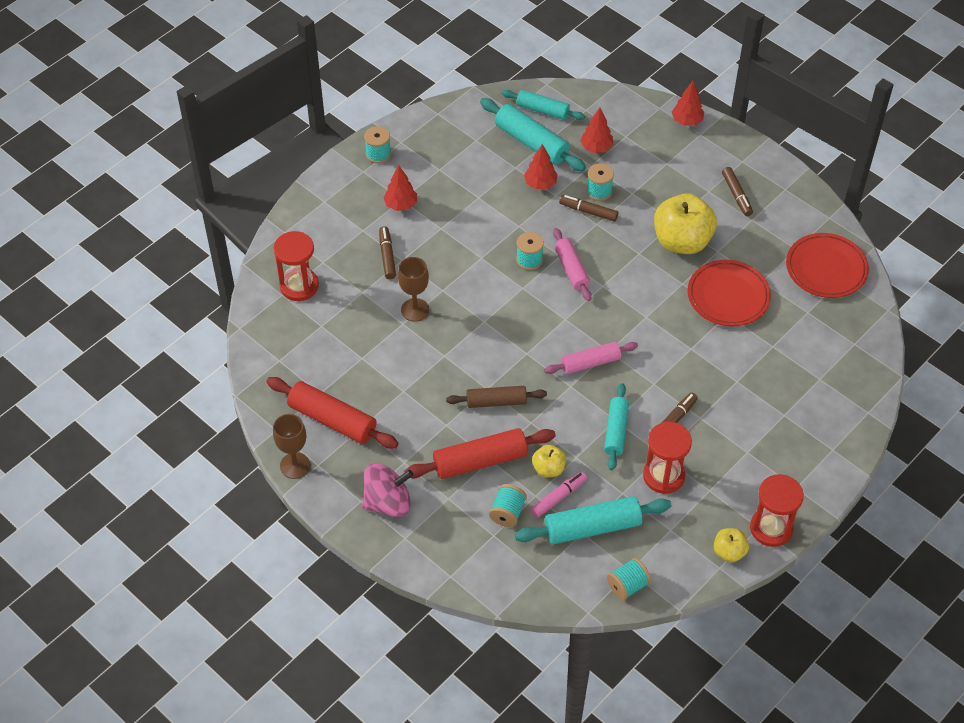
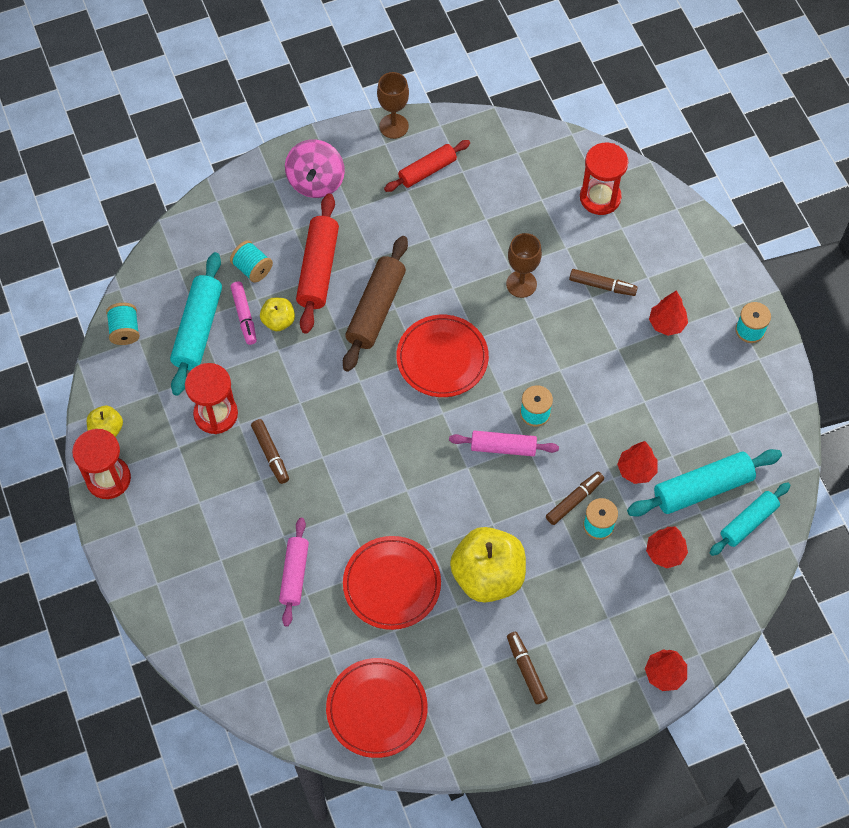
camera: 115 degrees right, 10 degrees up
red rolling pin [266,377,398,449] -> red rolling pin [384,140,470,192], size x0.66
brown rolling pin [446,386,547,408] -> brown rolling pin [343,236,408,372], size x1.51
pink rolling pin [544,342,638,374] -> pink rolling pin moved to [279,518,309,626]
turquoise rolling pin [604,383,629,470] -> none
brown marker [722,167,753,216] -> brown marker turned 60 degrees clockwise [507,632,548,704]
none -> red plate [396,315,489,397]

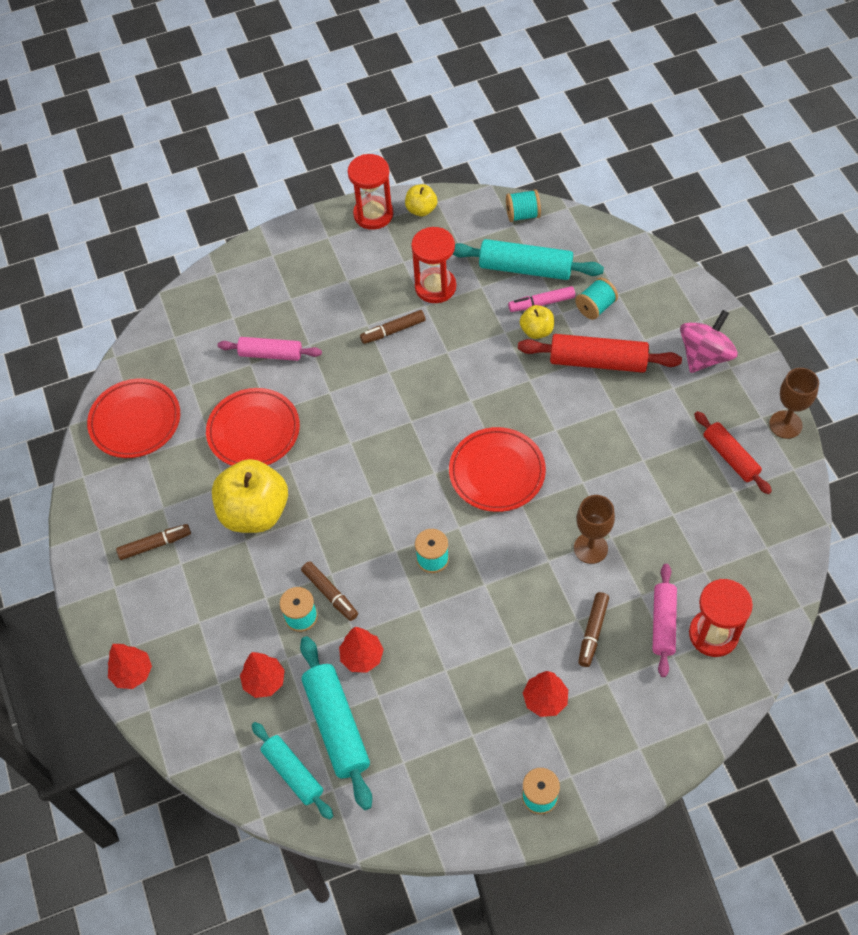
camera: 95 degrees right, 5 degrees down
pink spinning top [285,140,345,198] -> pink spinning top turned 120 degrees clockwise [680,310,738,373]
brown rolling pin [343,236,408,372] -> none
pink rolling pin [449,431,559,456] -> pink rolling pin moved to [653,564,677,677]

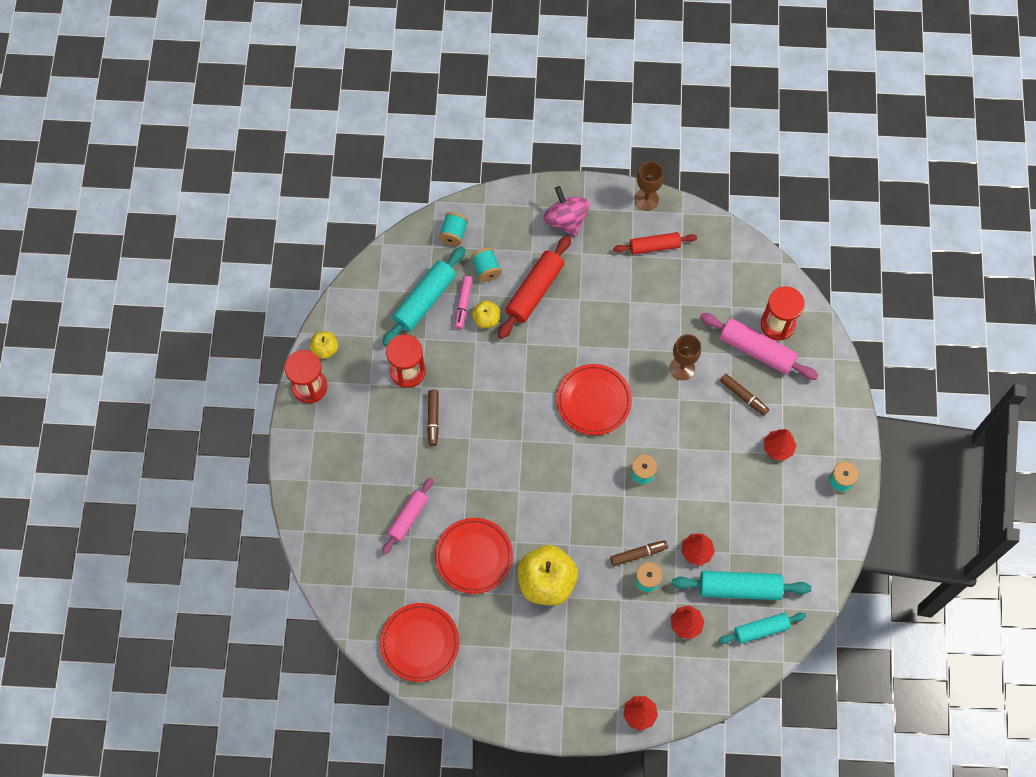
camera: 70 degrees left, 10 degrees up
brown marker [116,524,191,560] -> none
turquoise spool [506,189,541,222] -> turquoise spool moved to [439,212,468,246]
pink rolling pin [653,564,677,677] -> pink rolling pin [700,313,819,380], size x1.51

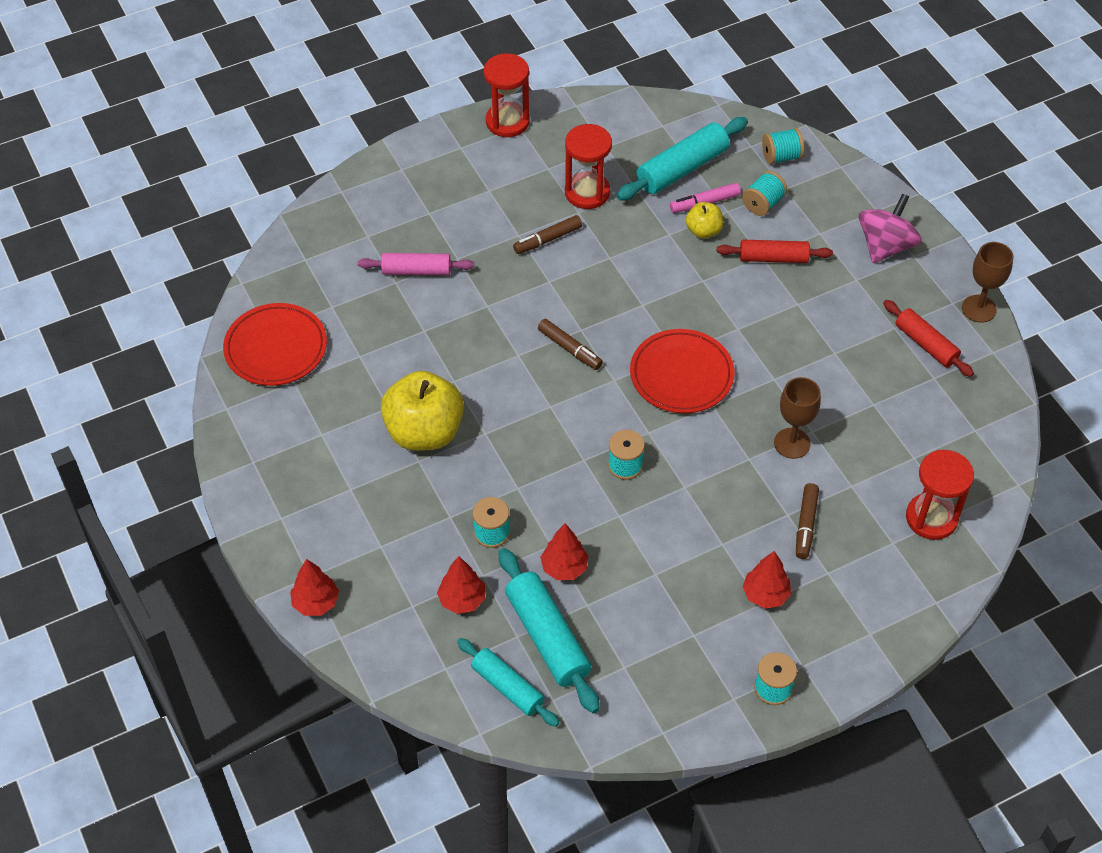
camera: 60 degrees right, 15 degrees down
yellow apple [309,331,338,359] -> none
turquoise rolling pin [382,246,465,346] -> turquoise rolling pin turned 45 degrees counterclockwise [616,117,748,201]
red plate [435,518,513,594] -> none
red rolling pin [498,235,571,339] -> red rolling pin [717,240,833,263], size x0.66
brown marker [610,540,668,566] -> brown marker moved to [538,319,603,370]
pink rolling pin [700,313,819,380] -> none

